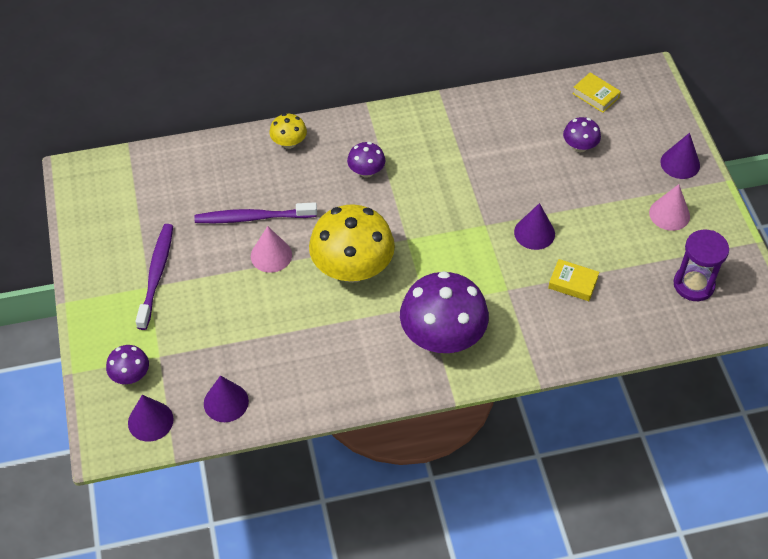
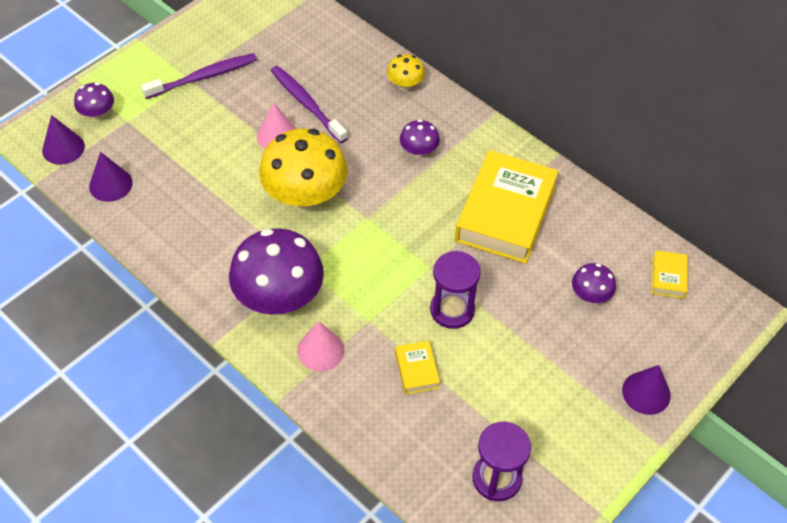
camera: 55 degrees right, 0 degrees up
purple cone [514,203,555,250] -> purple hourglass [430,251,481,329]
pink cone [649,184,690,231] -> pink cone moved to [297,321,345,371]
none -> yellow book [455,150,559,264]

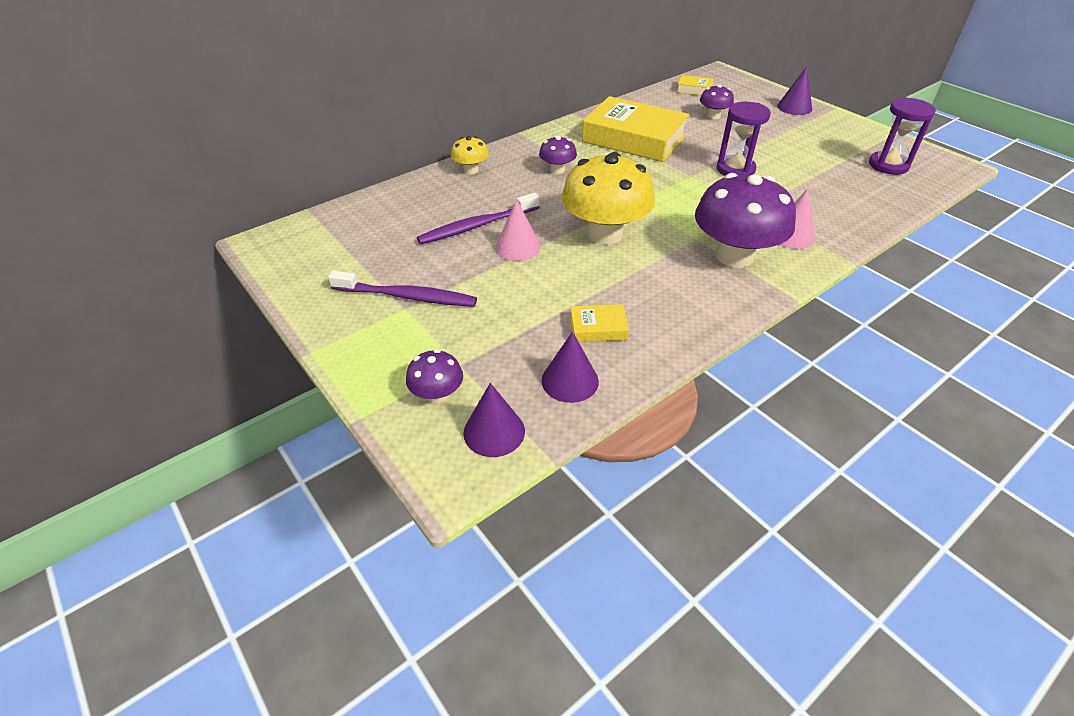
camera: 80 degrees left, 10 degrees down
purple toothbrush [141,53,257,99] -> purple toothbrush turned 120 degrees clockwise [328,271,477,307]
yellow book [395,341,440,394] -> yellow book moved to [570,304,629,342]

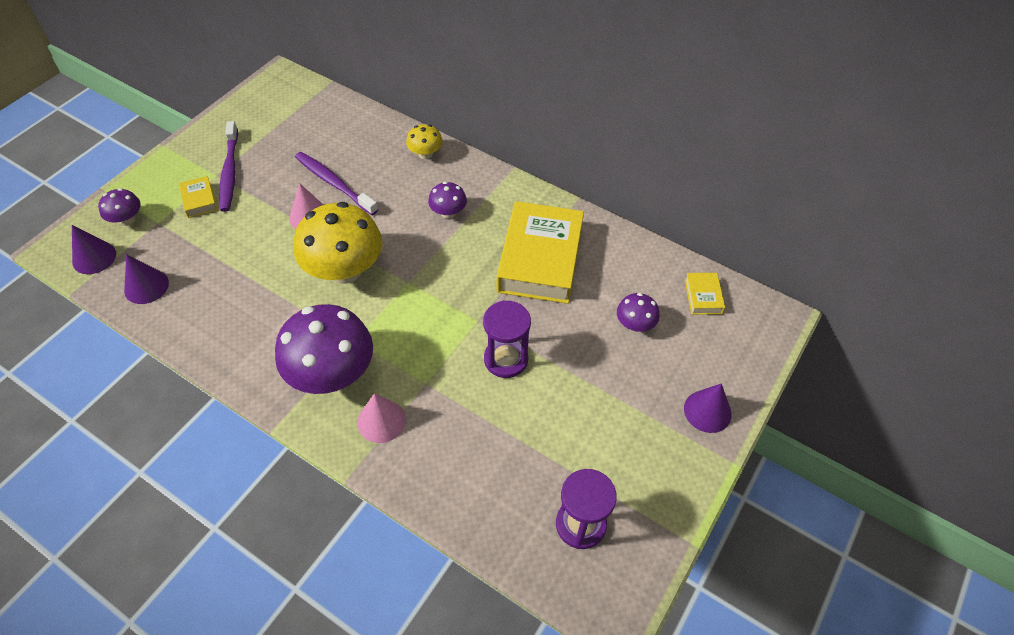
camera: 70 degrees right, 10 degrees up
yellow book [570,304,629,342] -> yellow book moved to [179,176,218,218]

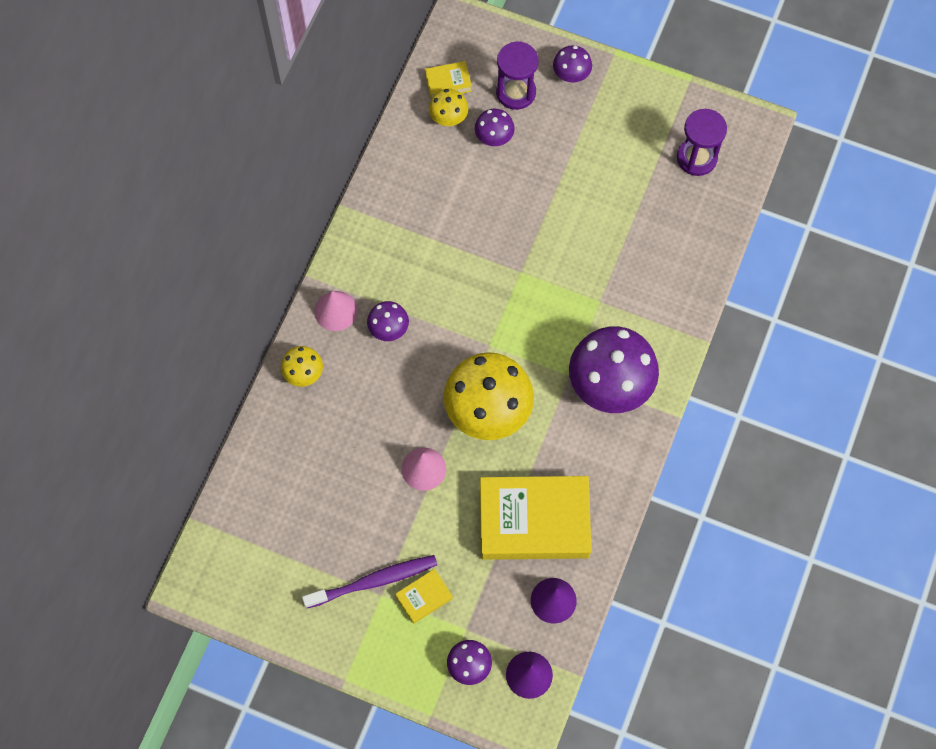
camera: 100 degrees left, 15 degrees up
purple toothbrush [295,152,378,215] -> none
pink cone [358,393,406,443] -> pink cone moved to [314,291,358,331]
purple hourglass [483,300,531,378] -> purple hourglass moved to [496,41,539,110]
yellow book [497,201,584,304] -> yellow book moved to [480,476,592,560]
purple cone [684,383,732,433] -> purple mushroom [553,45,592,83]
none -> yellow mushroom [429,89,468,126]

